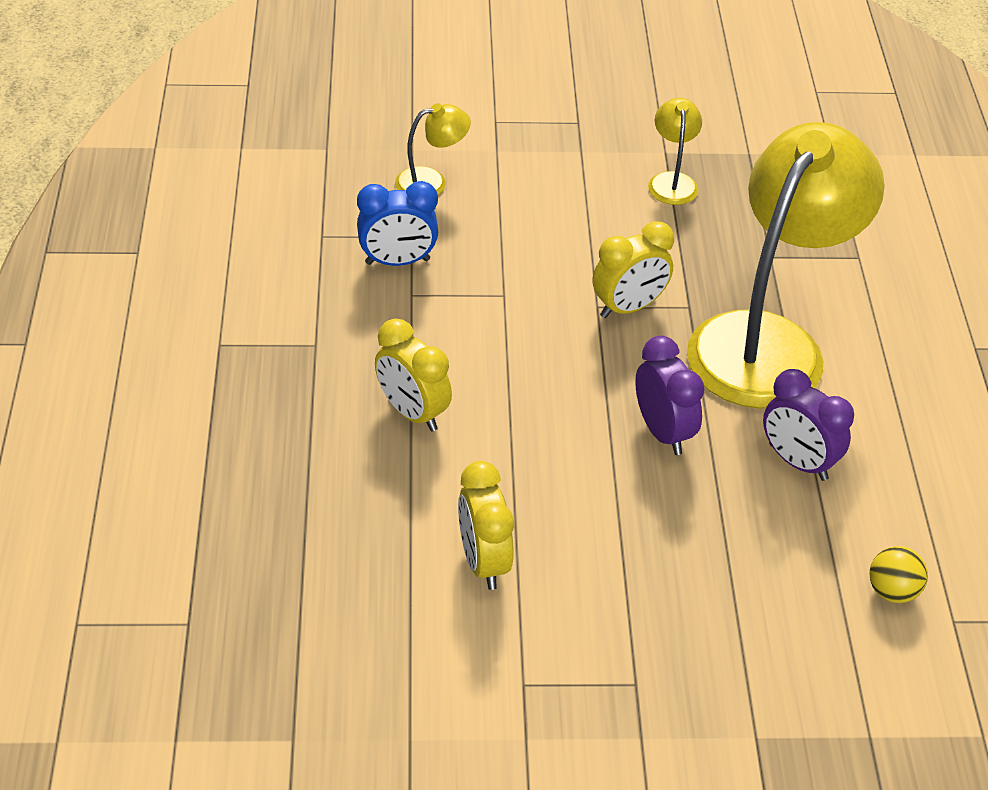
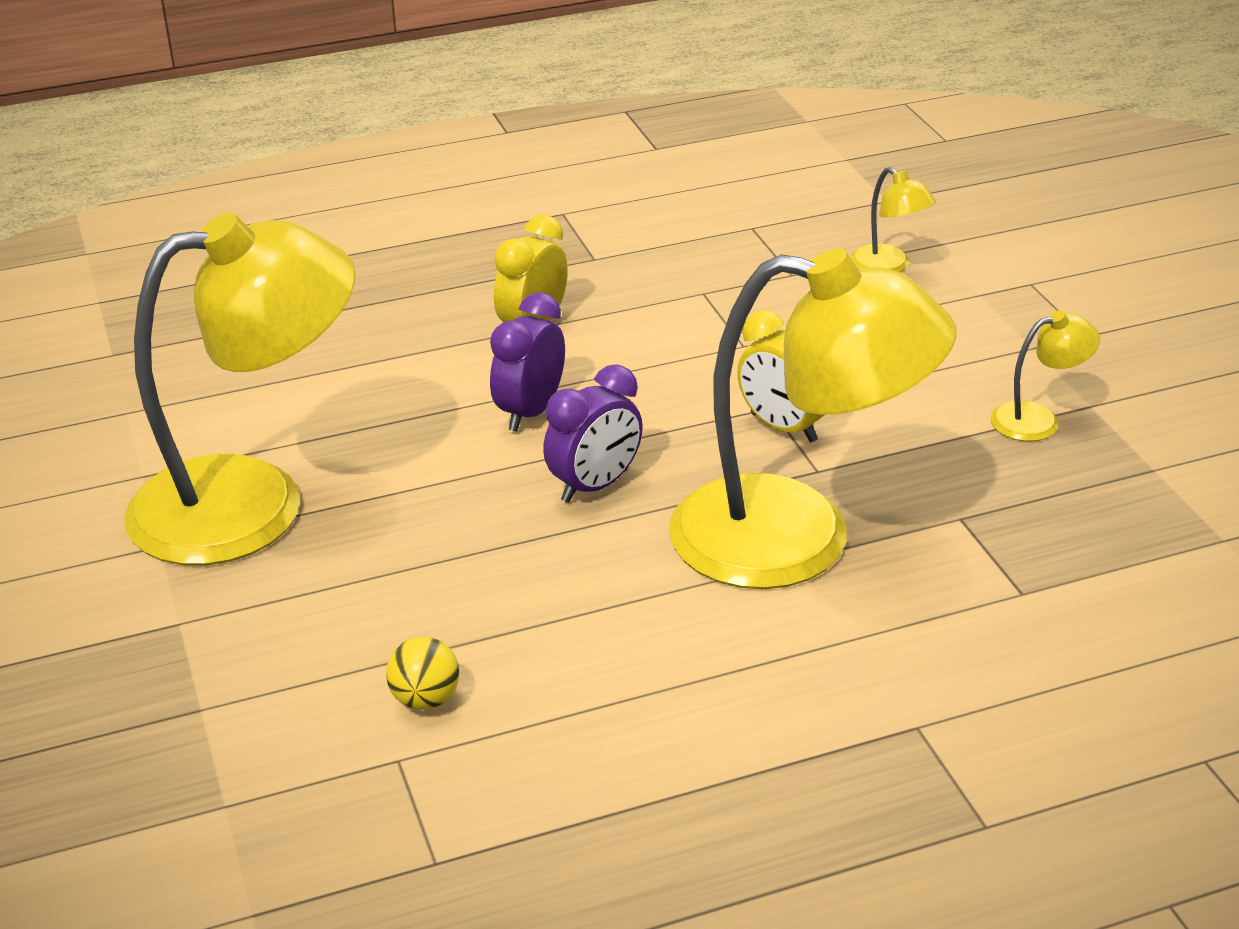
camera: 75 degrees right, 10 degrees down
blue clock [357,181,438,266] -> none
yellow clock [458,461,514,590] -> none
purple clock [763,369,854,481] -> purple clock moved to [490,293,565,431]
none -> yellow lamp [125,212,356,566]

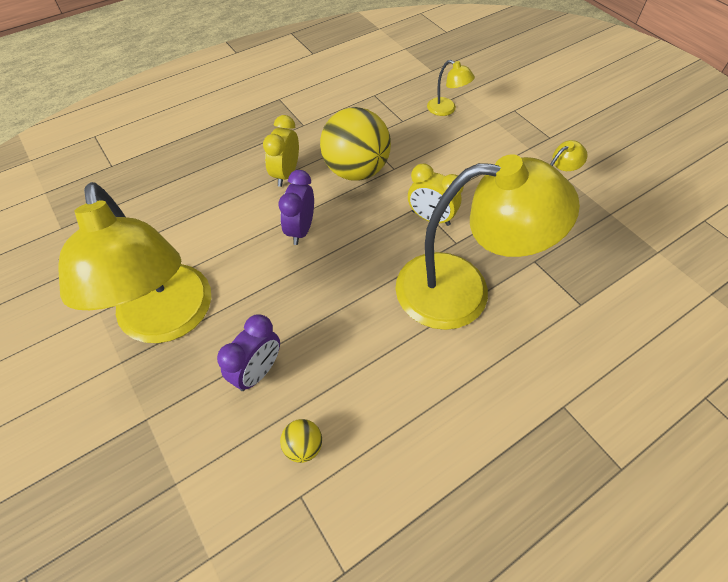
camera: 15 degrees left, 20 degrees up
yellow lamp [125,212,356,566] -> yellow lamp turned 105 degrees clockwise [58,182,211,343]
purple clock [543,364,643,503] -> purple clock moved to [217,314,280,391]
none -> yellow ball [320,107,391,181]

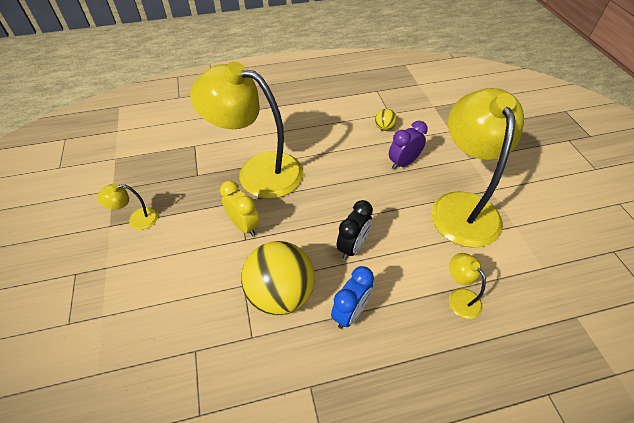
camera: 160 degrees left, 5 degrees down
yellow clock [263,115,299,187] -> blue clock [331,266,374,329]
purple clock [279,170,314,245] -> black clock [336,200,373,260]
yellow lamp [427,60,475,116] -> yellow lamp moved to [449,253,486,319]

